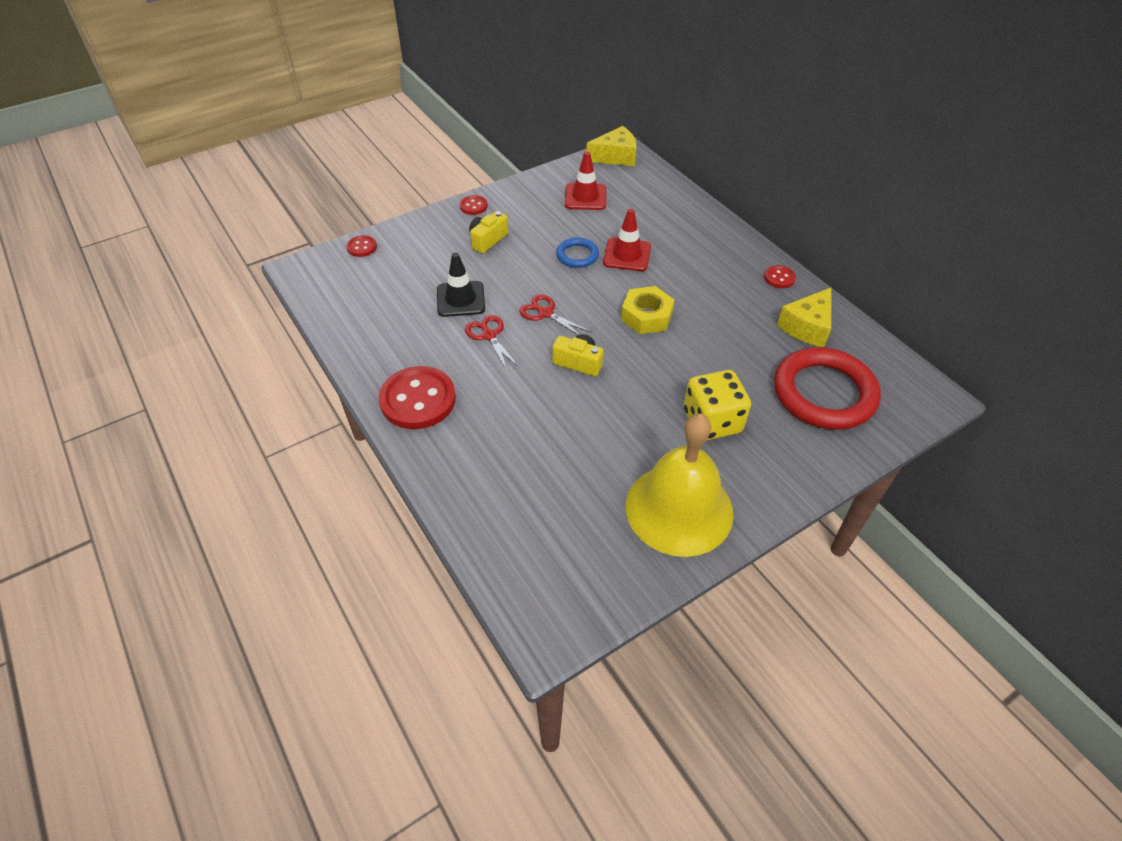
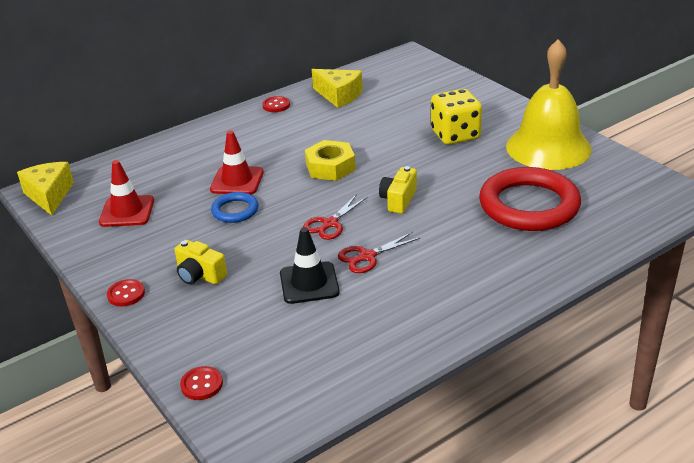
camera: 90 degrees left, 15 degrees down
red button [379,366,456,429] -> none
red ring [774,347,881,430] -> red ring moved to [479,167,581,231]

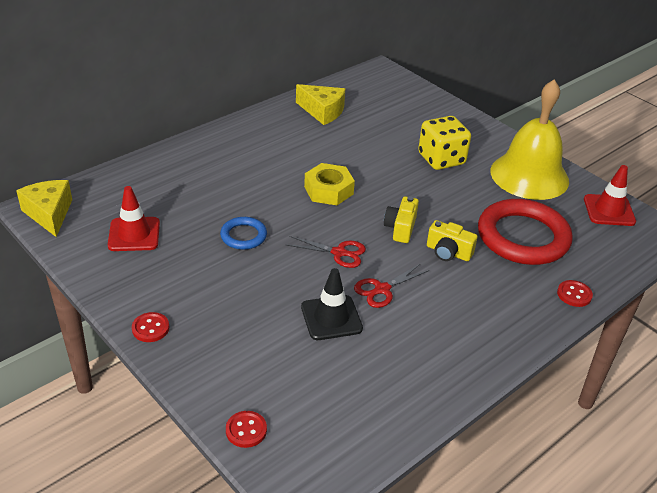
camera: 10 degrees left, 5 degrees up
yellow camera [175,240,227,284] -> yellow camera moved to [427,220,478,261]
red traffic cone [210,130,264,195] -> red traffic cone moved to [584,165,636,226]
red button [262,96,290,112] -> red button moved to [557,280,593,307]
red scissors [303,194,368,240] -> red scissors turned 105 degrees counterclockwise [286,236,366,268]

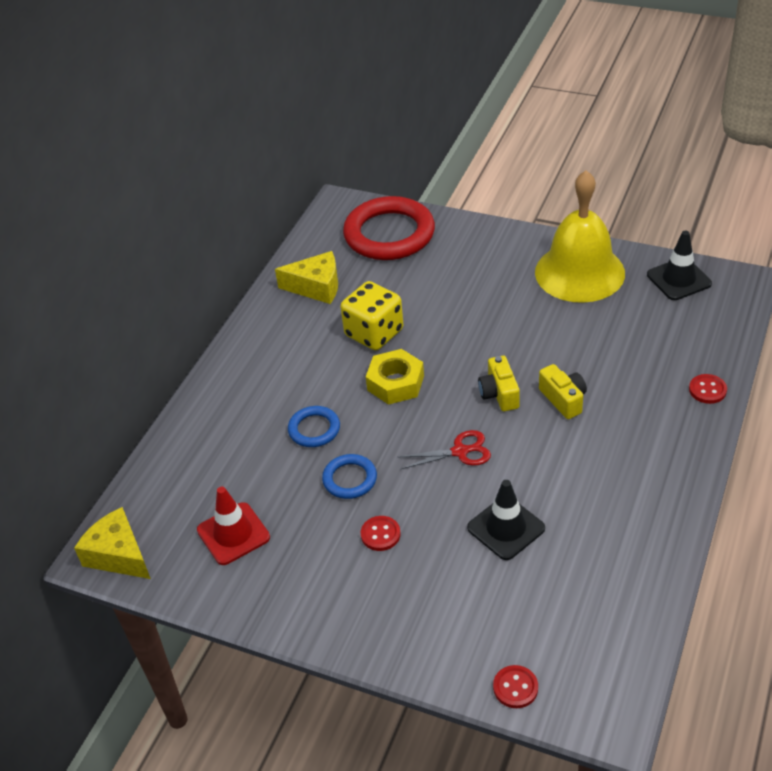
camera: 20 degrees left, 5 degrees up
red button [132,312,169,342] -> red button moved to [361,516,401,551]
red scissors [354,263,430,308] -> none
yellow dice [418,116,471,170] -> yellow dice moved to [341,281,403,350]
yellow camera [427,220,478,261] -> yellow camera turned 120 degrees counterclockwise [539,364,587,419]
red ring [478,199,573,265] -> red ring moved to [343,196,435,260]
red traffic cone [584,165,636,226] -> black traffic cone [647,231,712,300]
none -> blue ring [288,406,340,447]

